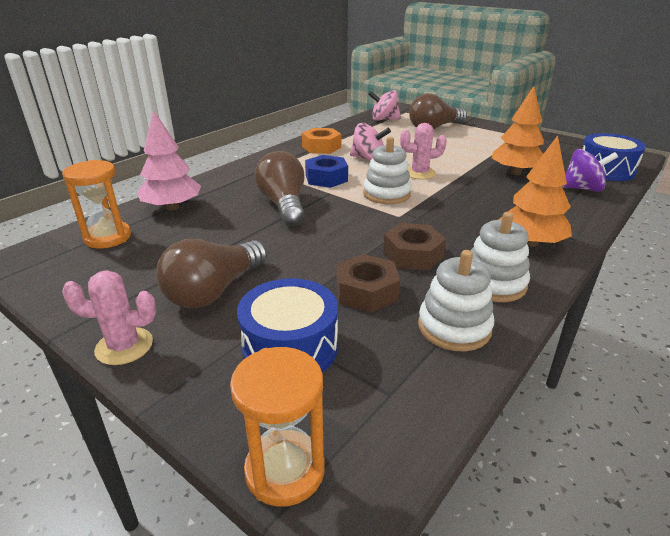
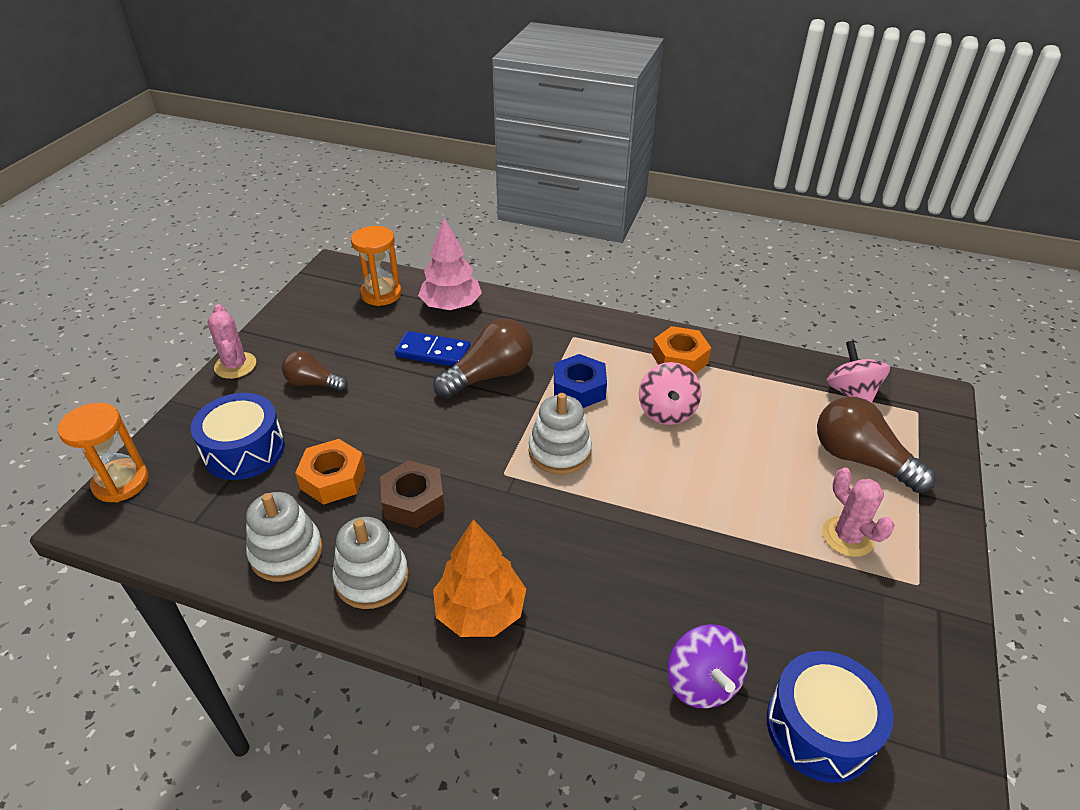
camera: 70 degrees right, 10 degrees up
brown light bulb [156,239,267,308] -> brown light bulb [282,351,348,392], size x0.61
brown nut [337,254,400,313] -> orange nut [295,439,366,505]
pink cactus [400,123,447,179] -> pink cactus moved to [822,467,895,557]
orange tree [492,86,544,175] -> none
none -> blue domino [395,331,471,367]

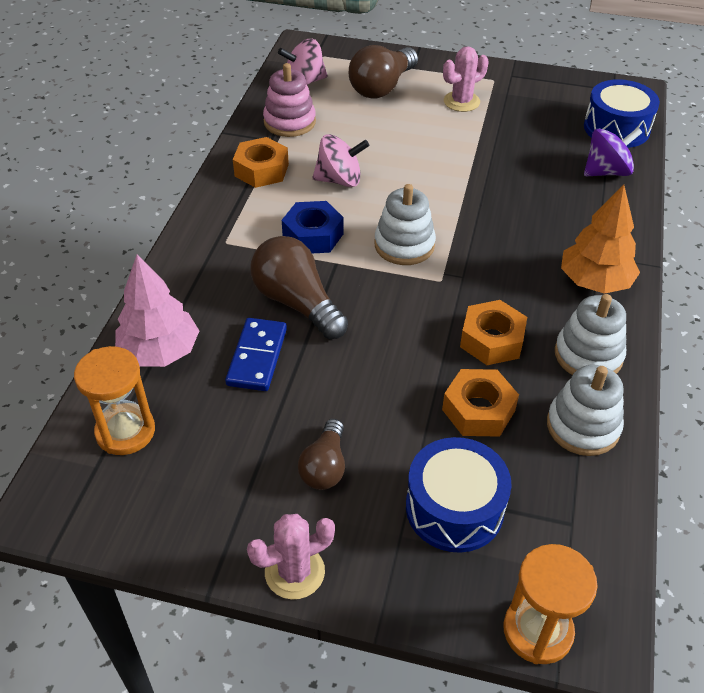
camera: 95 degrees left, 5 degrees up
brown nut [380,460,445,528] -> orange nut [460,300,527,365]
none -> pink stacking toy [263,63,316,137]

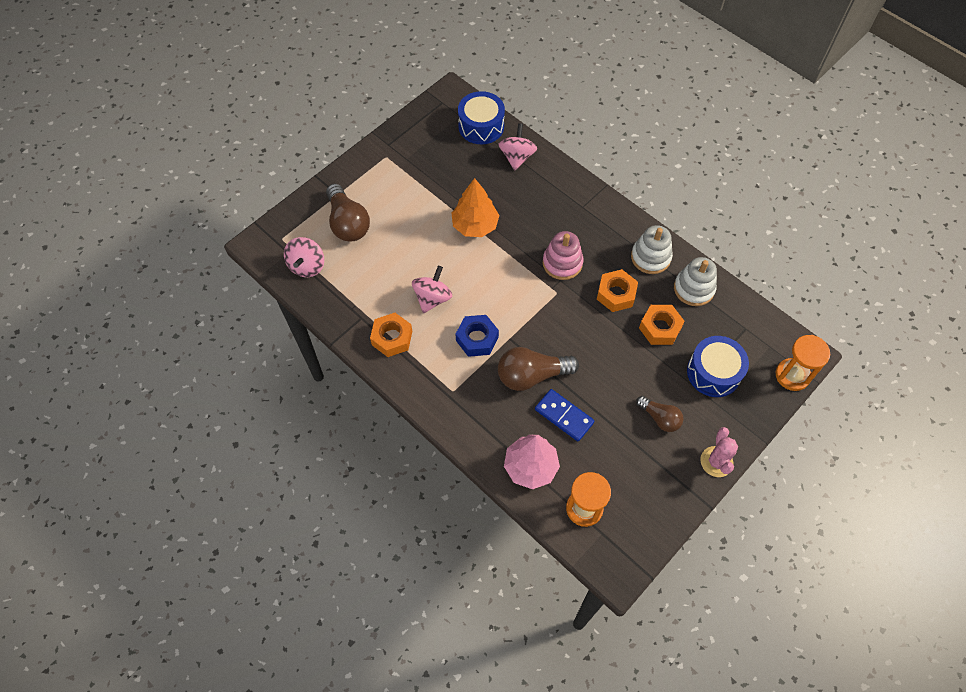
camera: 60 degrees left, 15 degrees up
pink stacking toy [263,63,316,137] -> pink stacking toy moved to [543,231,583,280]
white stacking toy [374,184,436,265] -> none
pink cactus [443,46,489,112] -> none
orange tree [561,185,640,294] -> orange tree moved to [451,178,500,237]
purple spinning top [584,127,643,176] -> pink spinning top [498,123,537,171]

